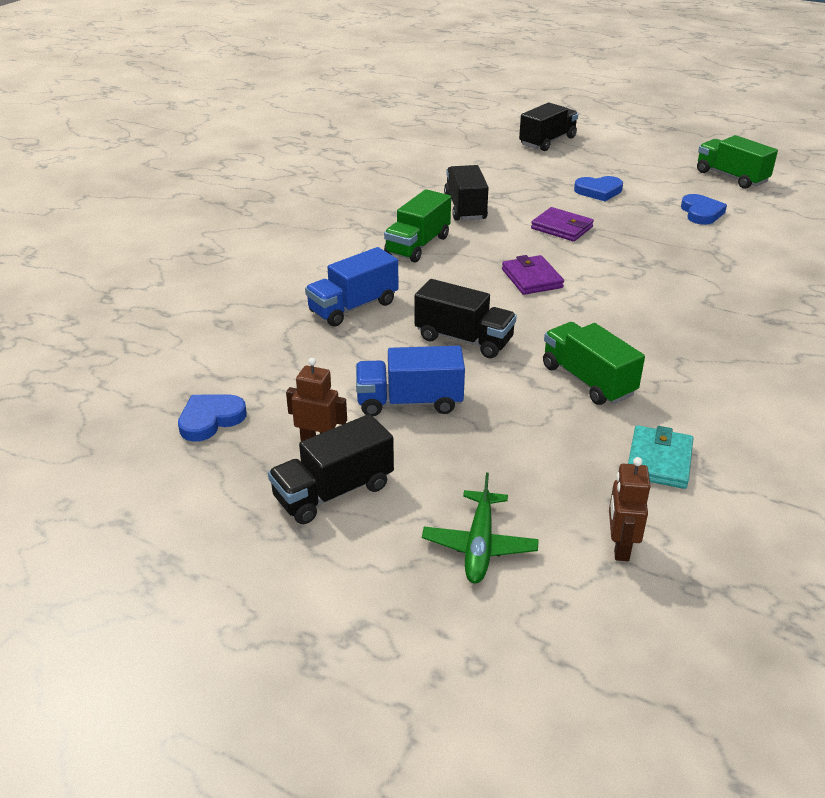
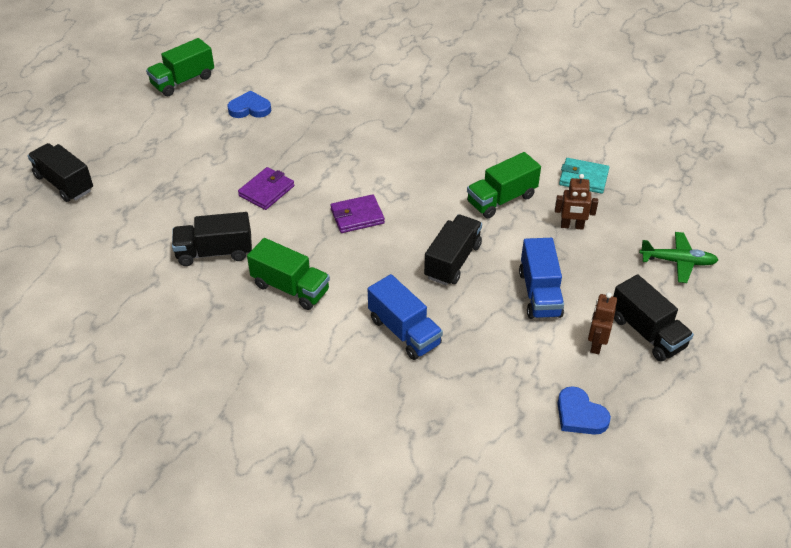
camera: 90 degrees left, 10 degrees up
blue heart [574,176,623,201] -> none
brown robot [609,457,651,561] -> brown robot moved to [555,174,598,230]

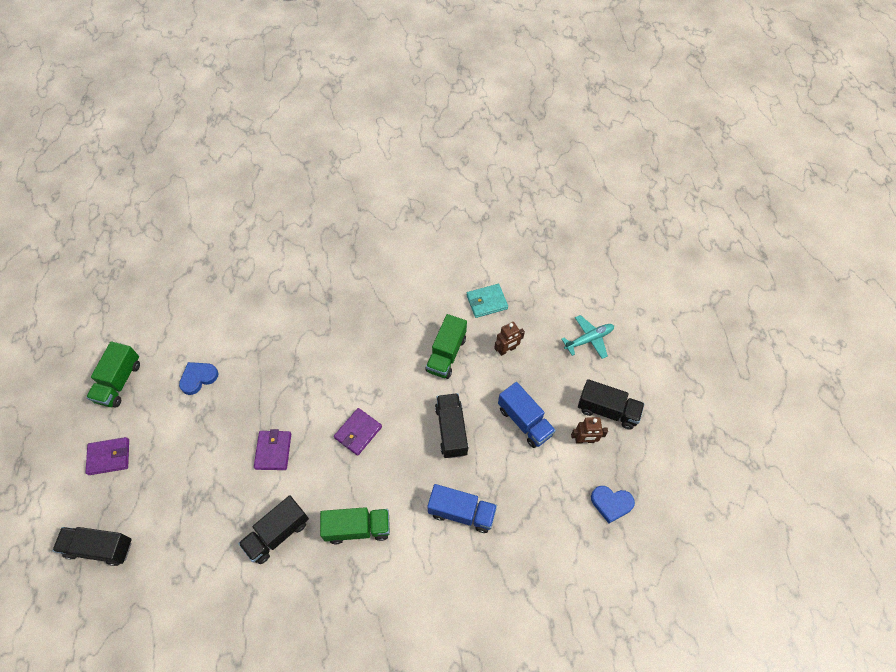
camera: 35 degrees left, 15 degrees up
brown robot [588,293,617,354] -> brown robot turned 75 degrees counterclockwise [571,417,608,444]
green plane [639,232,718,283] -> turquoise plane [562,315,614,359]
none -> purple wallet [85,437,129,475]

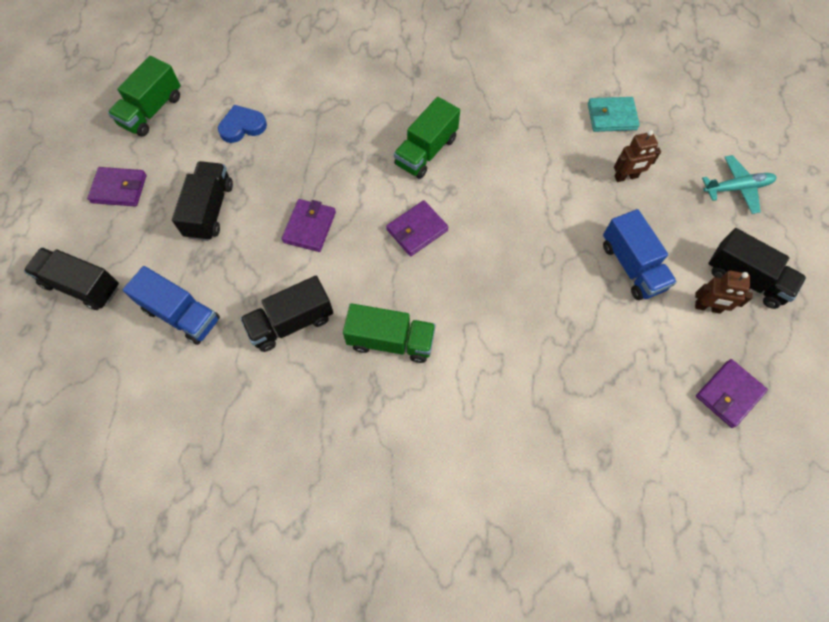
camera: 15 degrees right, 5 degrees up
green truck [426,314,467,379] -> green truck moved to [394,97,460,179]
blue truck [427,484,497,533] -> blue truck moved to [123,266,220,345]
black truck [435,393,469,458] -> black truck moved to [172,161,233,241]
blue heart [591,486,635,523] -> purple wallet [696,359,768,428]

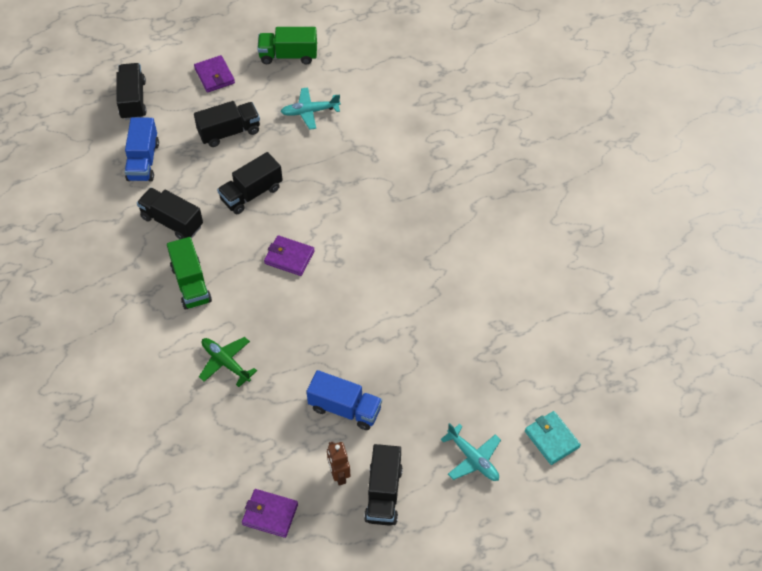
camera: 60 degrees right, 10 degrees down
blue heart [218,105,267,143] -> turquoise plane [280,87,341,130]
purple wallet [282,199,336,252] -> black truck [217,152,283,214]
green truck [394,97,460,179] -> none
turquoise wallet [588,97,640,132] -> turquoise wallet moved to [525,411,581,465]
blue truck [603,209,677,300] -> blue truck turned 105 degrees counterclockwise [307,370,382,430]
brown robot [614,130,661,182] -> none
none -> green plane [199,337,257,387]

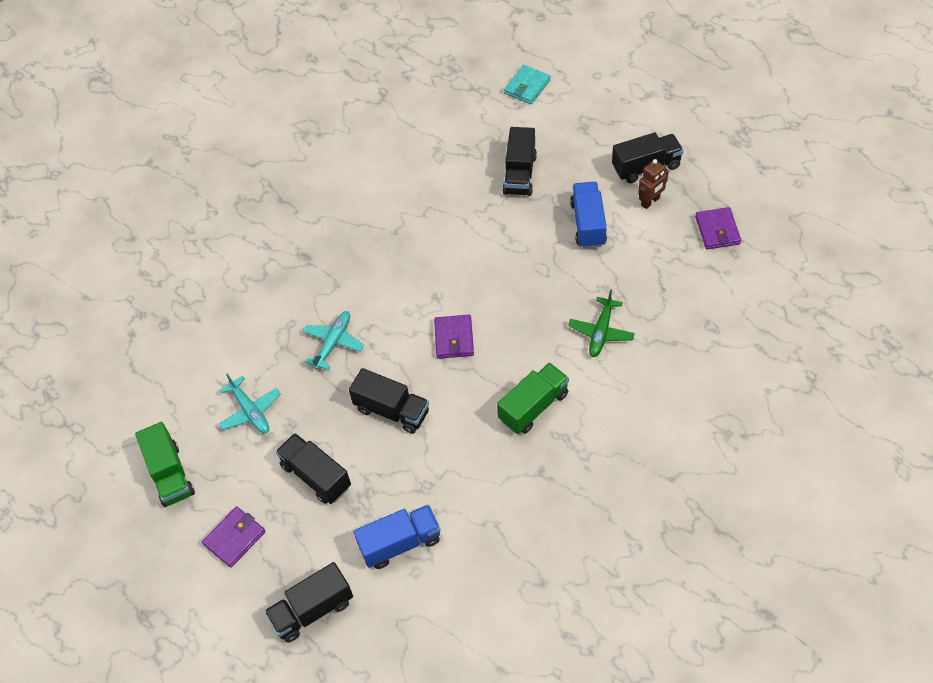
camera: 110 degrees left, 0 degrees up
black truck [137,188,203,239] -> black truck moved to [502,127,537,196]
turquoise plane [441,423,501,481] -> turquoise plane moved to [303,311,364,370]

